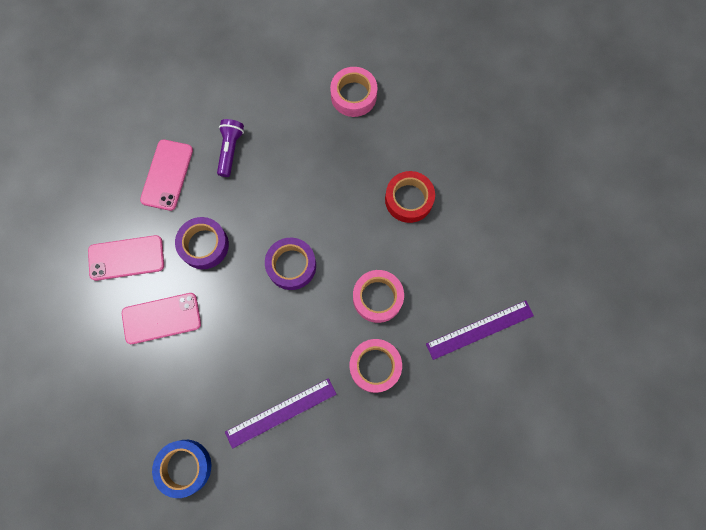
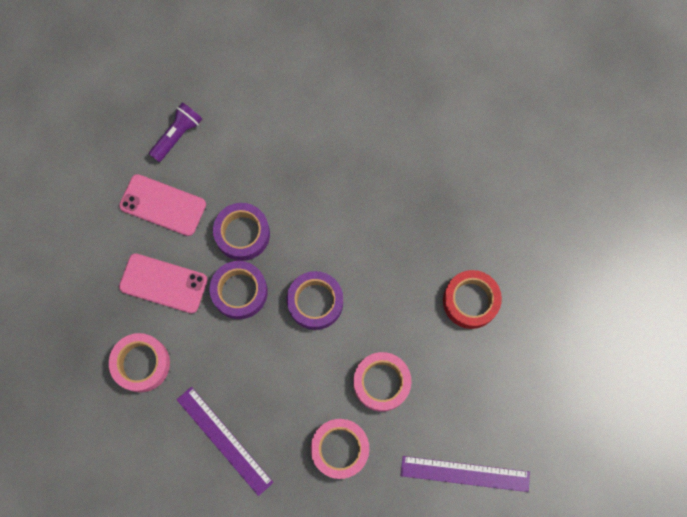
camera: 30 degrees right, 0 degrees up
pink phone [140,139,193,211] -> none
blue tape [152,440,211,498] -> none
purple flashlight [217,119,244,177] -> purple flashlight moved to [149,103,202,162]
purple ruler [225,378,337,449] -> purple ruler turned 45 degrees clockwise [177,387,274,496]
pink tape [330,67,377,117] -> pink tape moved to [109,333,170,393]
none -> purple tape [210,261,268,319]

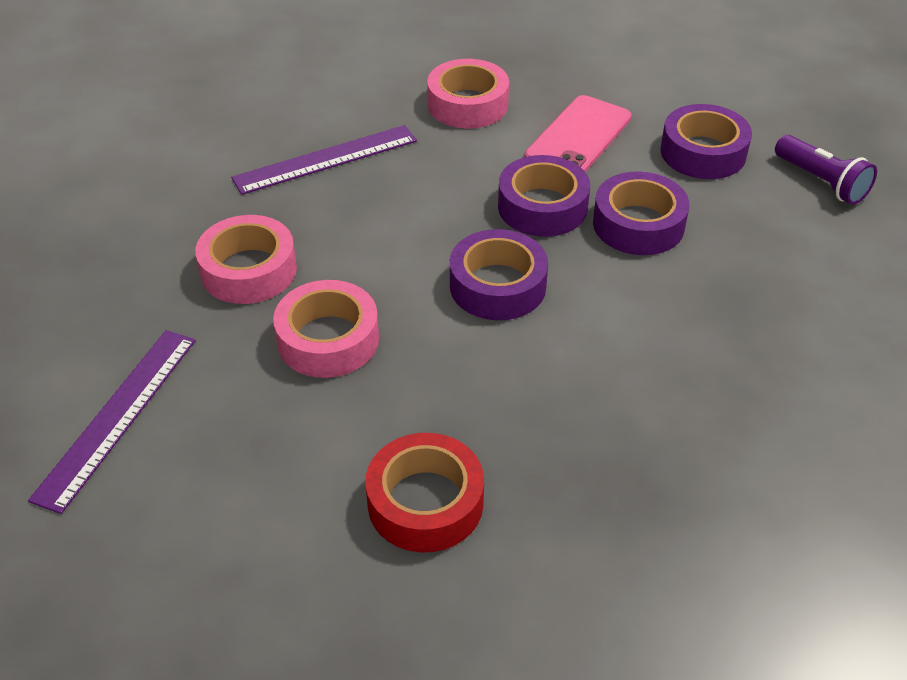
camera: 105 degrees right, 30 degrees down
pink phone [119,174,206,236] -> purple tape [661,104,752,179]

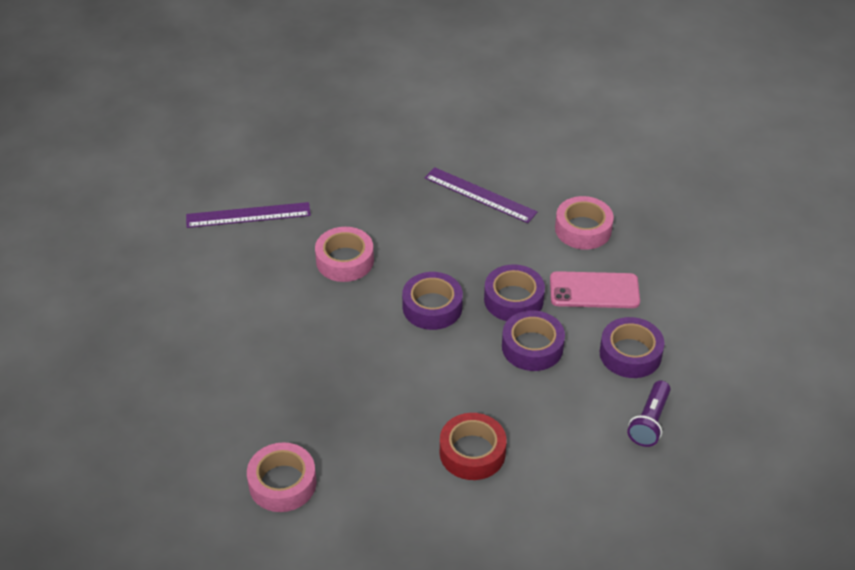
camera: 60 degrees right, 0 degrees up
pink tape [195,215,297,304] -> pink tape moved to [247,443,316,512]
red tape [365,433,484,552] -> red tape moved to [440,413,507,480]

